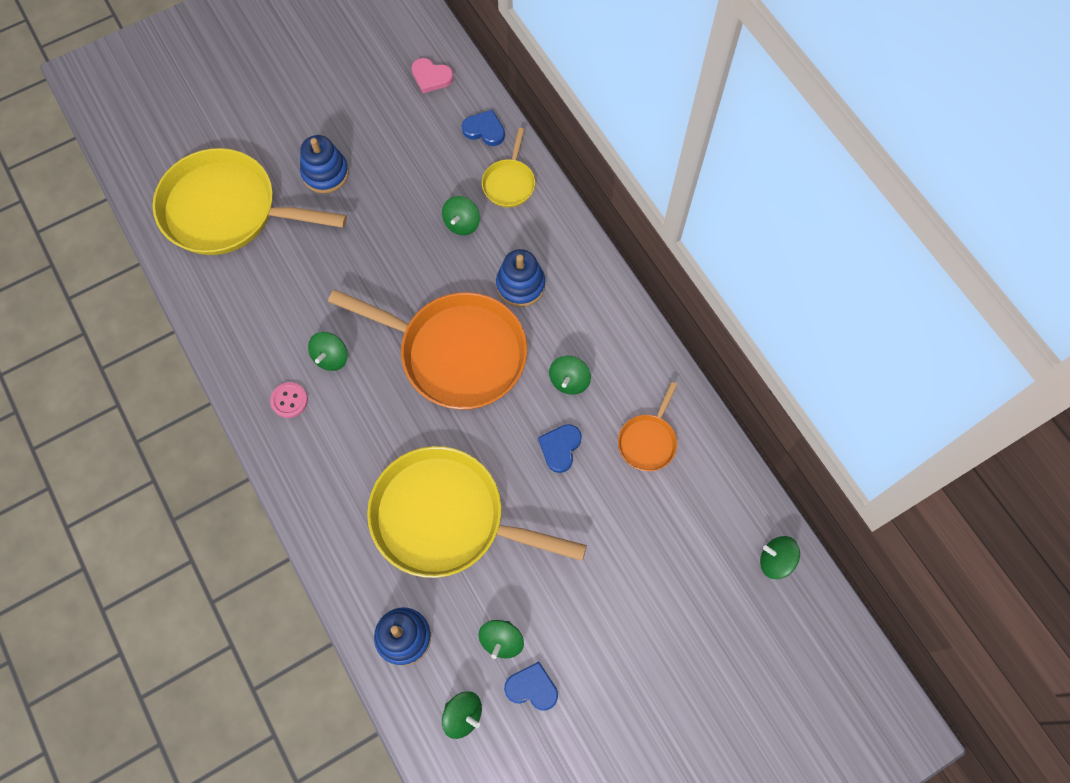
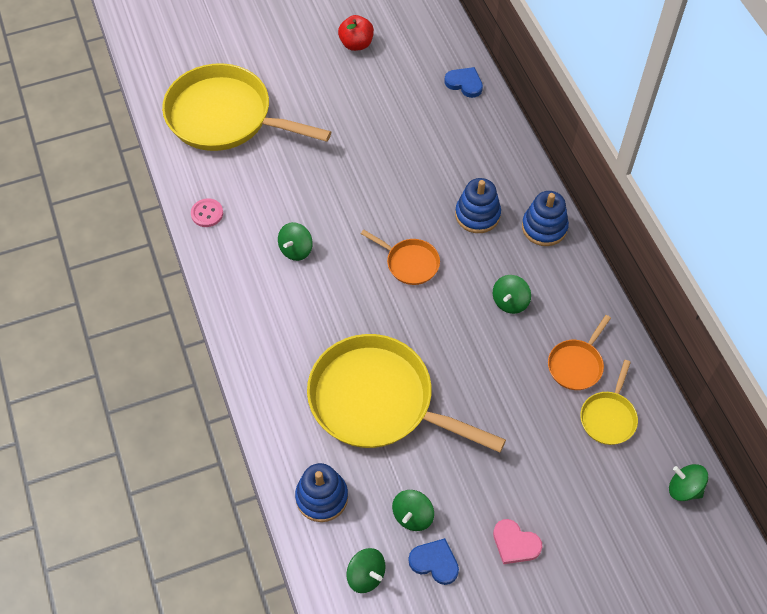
camera: 10 degrees right, 10 degrees down
pink button [270,382,308,418] -> pink button moved to [191,198,223,227]
blue stacking toy [300,135,349,193] -> blue stacking toy moved to [522,191,569,246]
orange pan [328,289,527,410] -> orange pan [361,230,440,285], size x0.46
pink heart [411,58,454,93] -> pink heart moved to [493,519,542,564]
green spinning top [442,196,480,235] -> none
yellow pan [482,128,535,207] -> yellow pan moved to [580,360,638,445]
blue heart [538,424,582,473] -> none
none -> red apple [338,15,374,51]

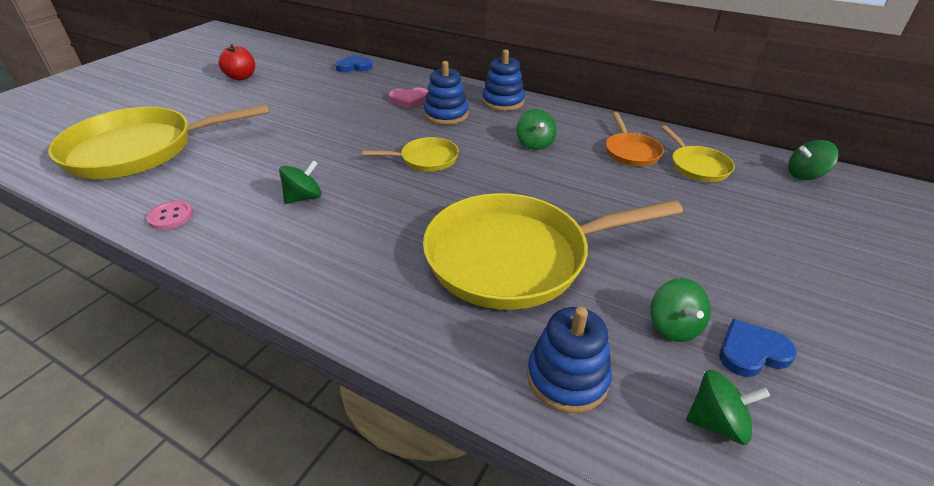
camera: 40 degrees left, 20 degrees down
green spinning top [278,222,313,261] -> green spinning top turned 120 degrees counterclockwise [279,160,322,204]
orange pan [361,230,440,285] -> yellow pan [362,137,459,172]
pink heart [493,519,542,564] -> pink heart moved to [389,88,428,109]

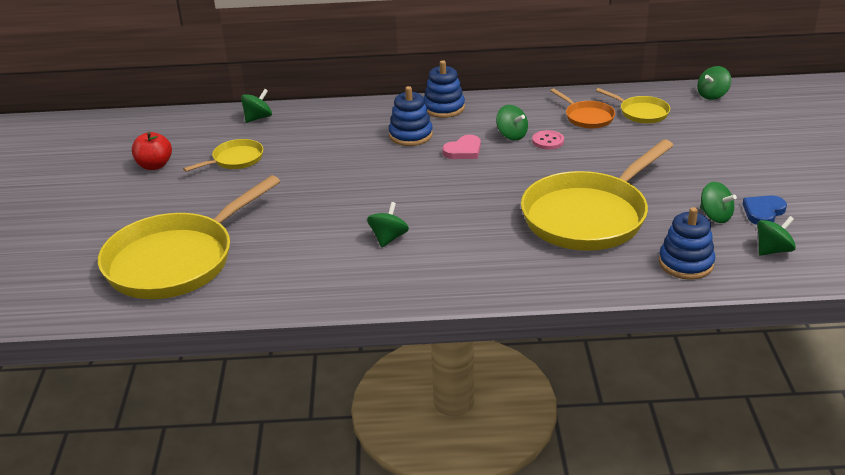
camera: 30 degrees left, 5 degrees down
pink button [146,201,193,230] -> pink button moved to [532,130,564,150]
blue heart [335,55,373,72] -> green spinning top [241,89,272,123]
yellow pan [362,137,459,172] -> yellow pan moved to [183,139,263,172]
pink heart [389,88,428,109] -> pink heart moved to [442,135,481,159]

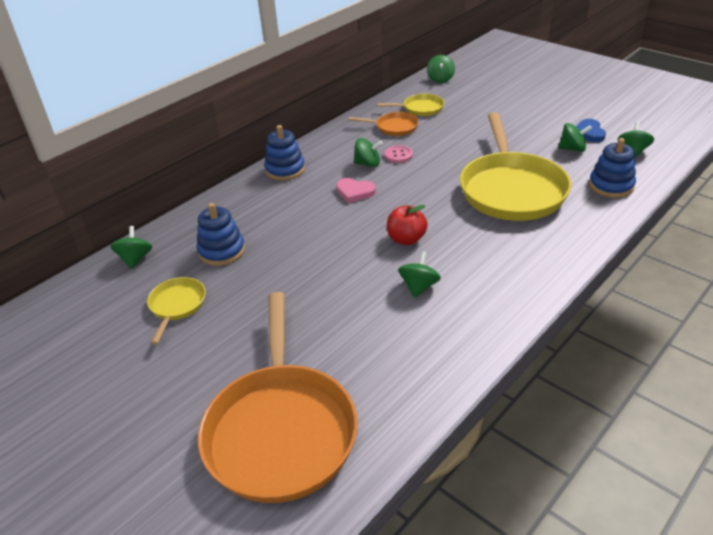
camera: 45 degrees left, 5 degrees up
yellow pan [98,175,280,299] -> orange pan [198,292,358,503]
red apple [132,132,172,170] -> red apple moved to [387,205,428,245]
green spinning top [367,202,409,247] -> green spinning top turned 45 degrees clockwise [398,251,441,298]
blue stacking toy [389,86,433,146] -> blue stacking toy moved to [197,203,245,266]
pink heart [442,135,481,159] -> pink heart turned 105 degrees clockwise [336,178,376,203]

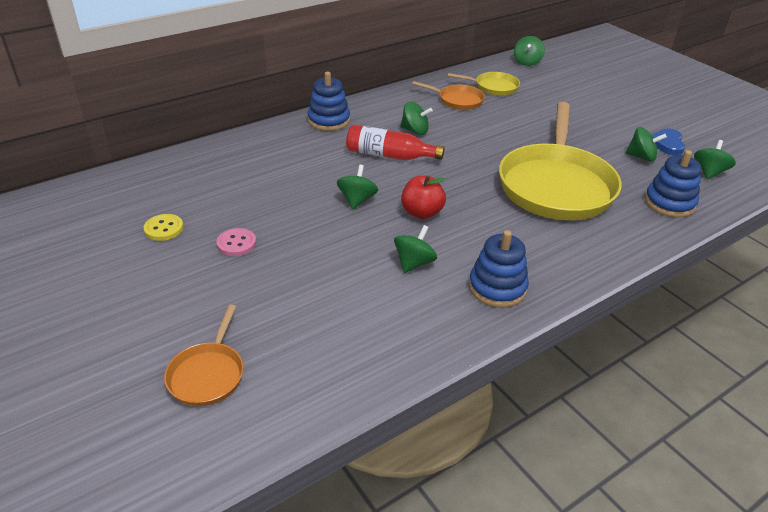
camera: 10 degrees right, 0 degrees up
green spinning top [111,226,152,269] -> green spinning top moved to [337,164,378,209]
yellow pan [147,277,206,345] -> yellow button [144,214,184,241]
blue stacking toy [197,203,245,266] -> blue stacking toy moved to [469,230,529,308]
orange pan [198,292,358,503] -> orange pan [164,304,244,406], size x0.46
pink heart [336,178,376,203] -> red bottle [346,124,445,160]
pink button [385,145,413,163] -> pink button moved to [217,228,256,256]

